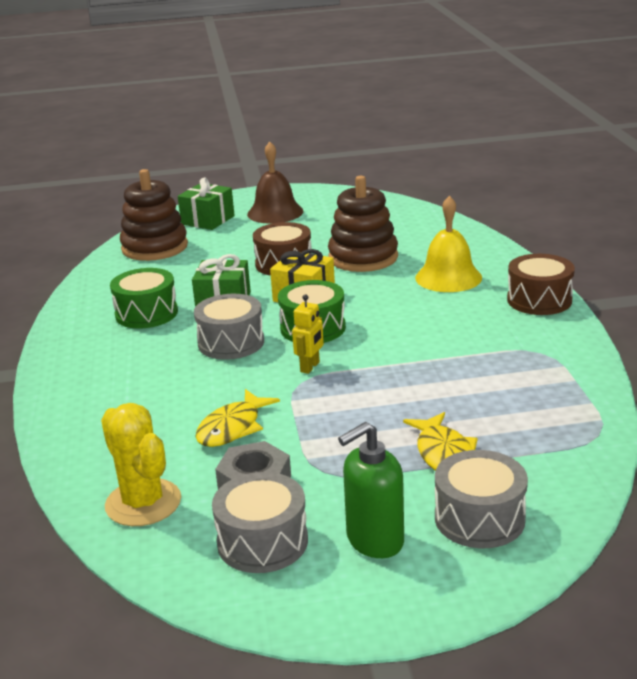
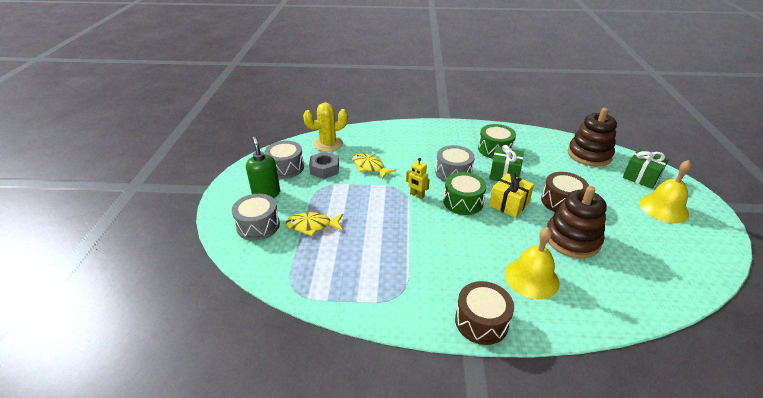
camera: 100 degrees right, 10 degrees up
brown bell [247,141,303,224] -> yellow bell [640,160,692,223]

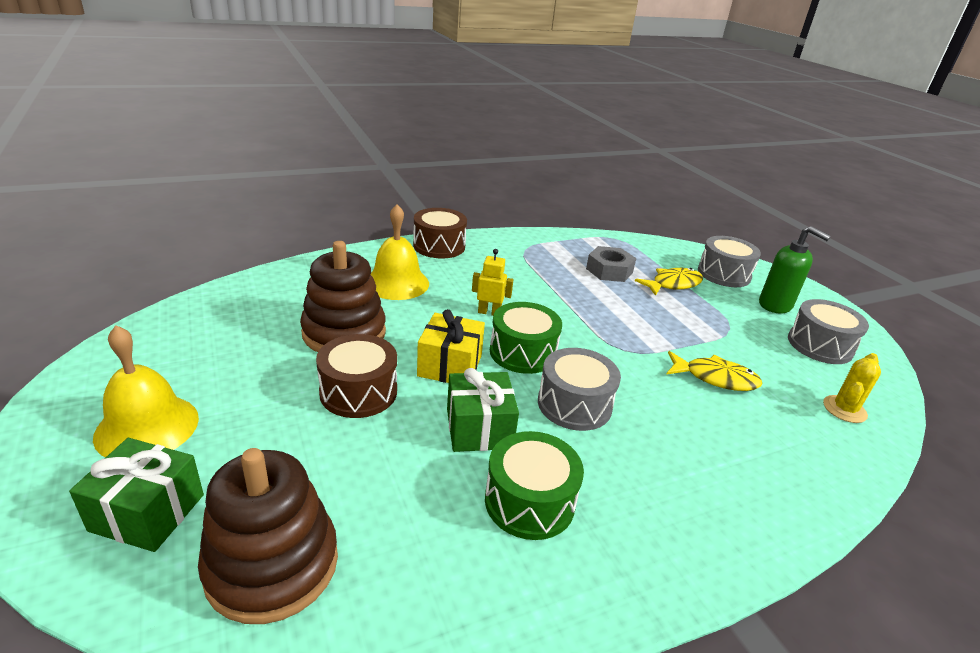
camera: 150 degrees right, 5 degrees down
yellow cactus [303,103,348,152] -> yellow cactus [823,353,881,423], size x0.65
grey nut [309,152,339,179] -> grey nut moved to [586,246,636,282]
yellow robot [406,158,430,199] -> yellow robot moved to [472,249,513,316]

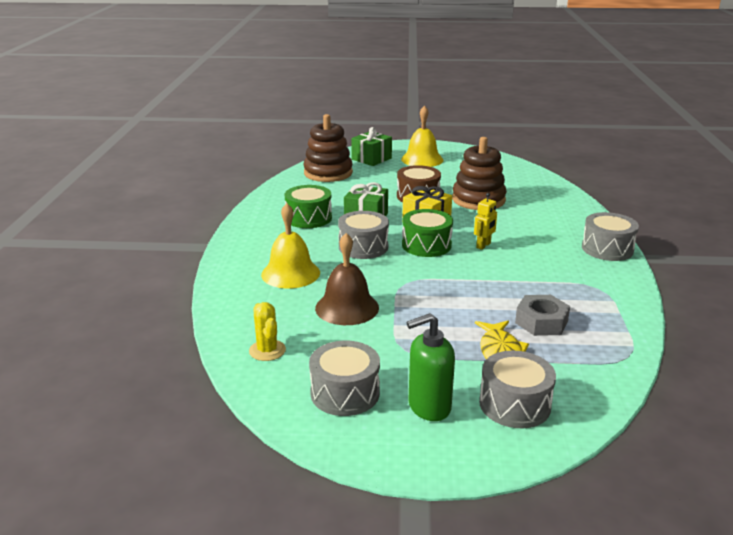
camera: 120 degrees right, 5 degrees down
yellow bell [371,204,429,300] -> yellow bell moved to [261,203,320,289]
brown drum [413,208,467,258] -> grey drum [582,212,639,261]
yellow fish [666,351,762,391] -> brown bell [315,233,379,325]

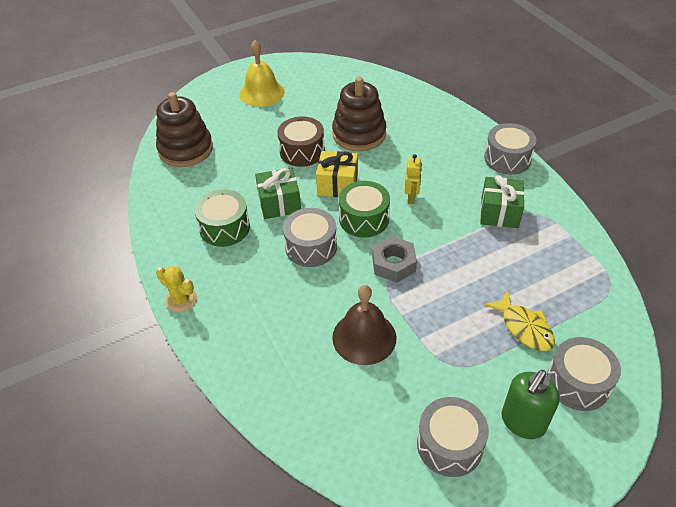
camera: 30 degrees left, 20 degrees up
yellow cactus [249,302,286,361] -> yellow cactus moved to [156,266,197,313]
yellow bell [261,203,320,289] -> none
green gift [351,127,392,166] -> green gift moved to [480,175,525,228]
grey nut [515,295,570,336] -> grey nut moved to [372,236,417,283]

